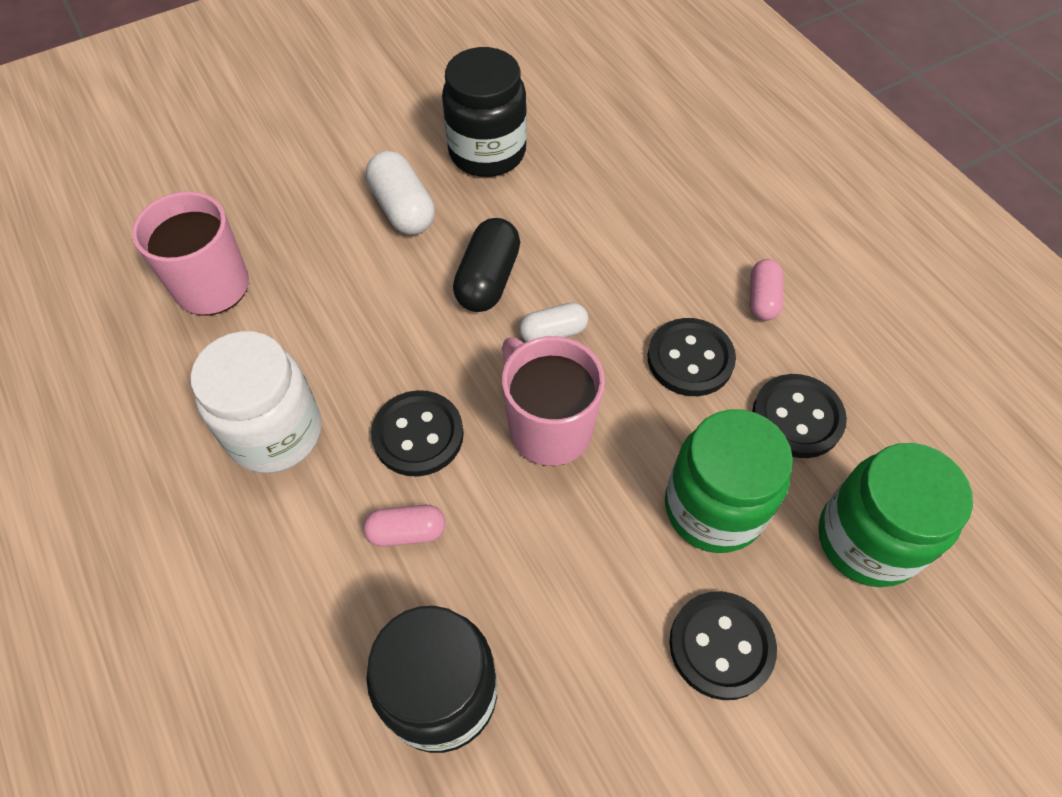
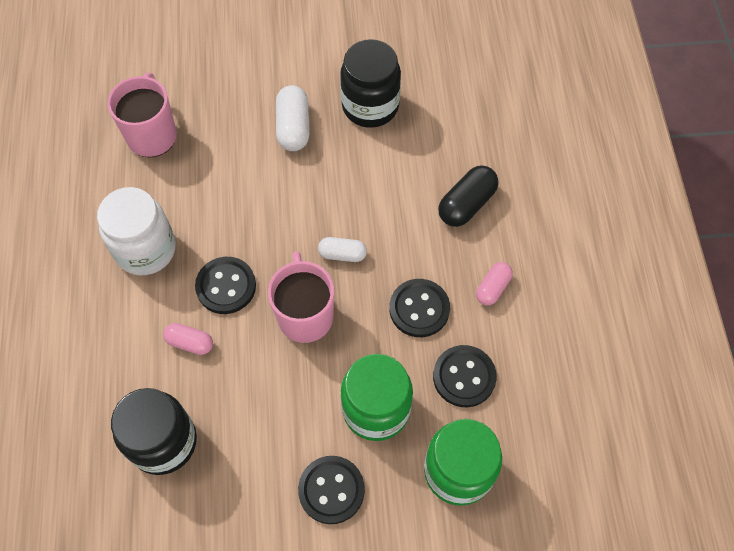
camera: 25 degrees right, 5 degrees up
black capsule [453,218,520,312] -> black capsule moved to [438,166,499,227]

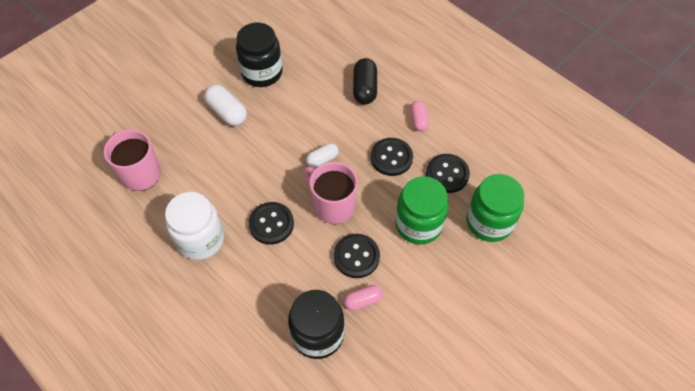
camera: 40 degrees left, 5 degrees down
pink capsule [163,323,213,355] -> pink capsule moved to [344,285,382,311]
black button [298,456,365,524] -> black button moved to [334,234,380,278]

